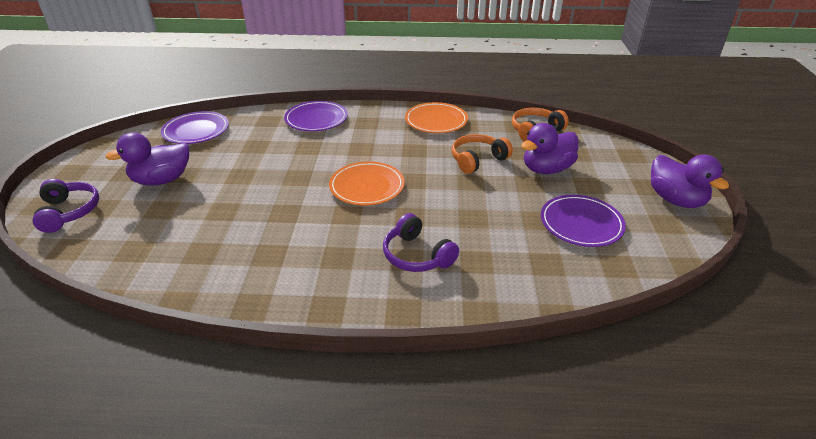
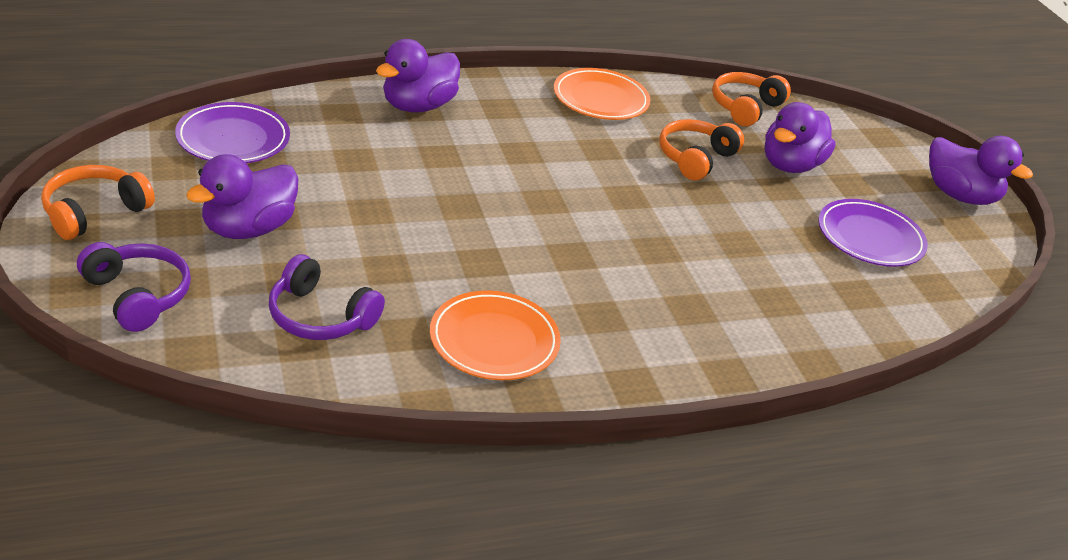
camera: 25 degrees left, 0 degrees up
purple plate [284,101,348,131] -> purple duck [376,39,460,113]
orange plate [329,162,405,206] -> orange plate moved to [430,290,561,380]
purple headphones [383,213,459,272] -> purple headphones moved to [269,254,385,340]
none -> orange headphones [41,165,155,240]

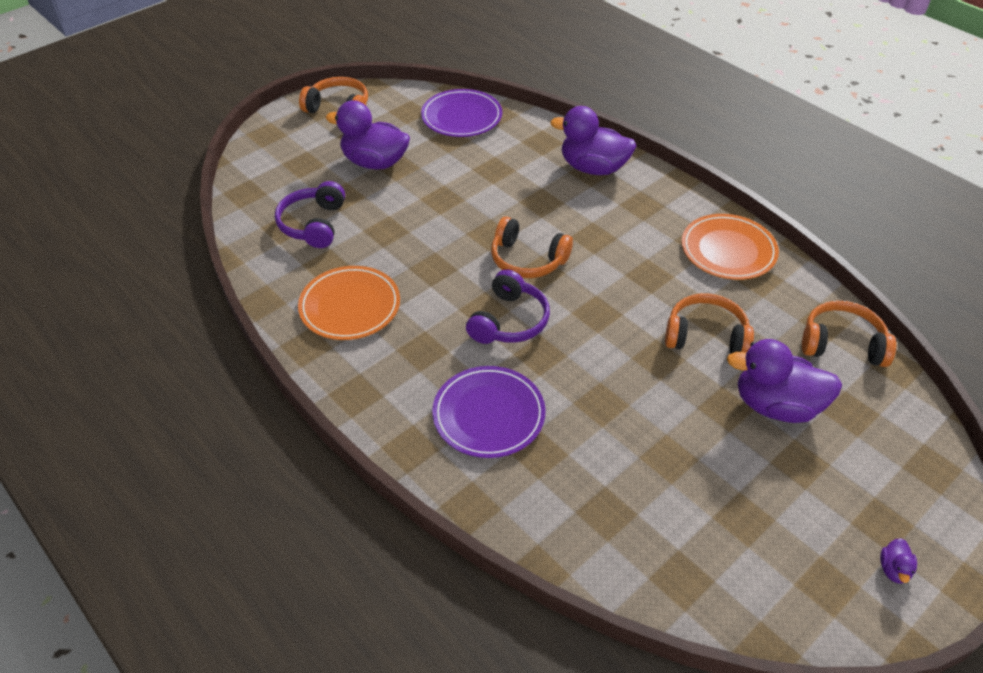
camera: 70 degrees right, 10 degrees up
purple headphones [77,242,191,332] -> purple headphones moved to [466,269,550,344]
purple plate [818,199,928,267] -> purple plate moved to [432,366,545,458]
purple duck [929,136,1033,205] -> purple duck [880,538,917,584], size x0.41
none -> orange headphones [491,217,573,278]

